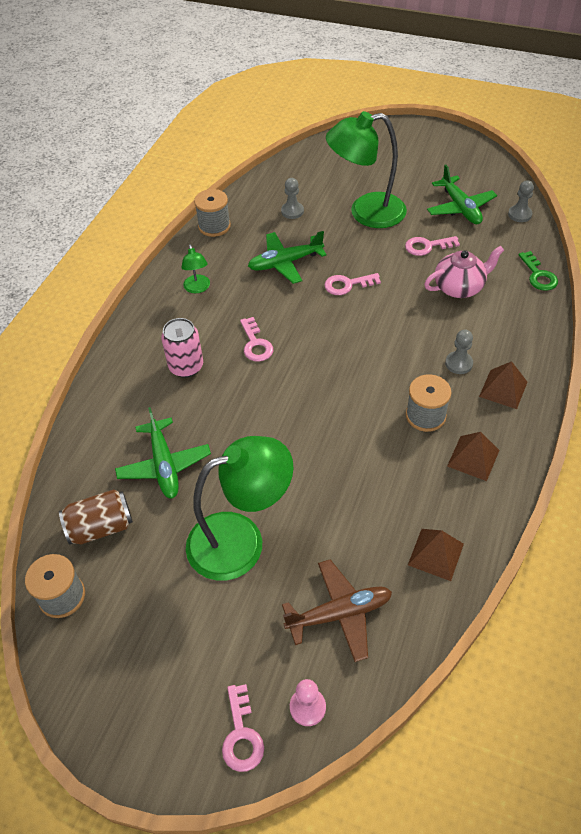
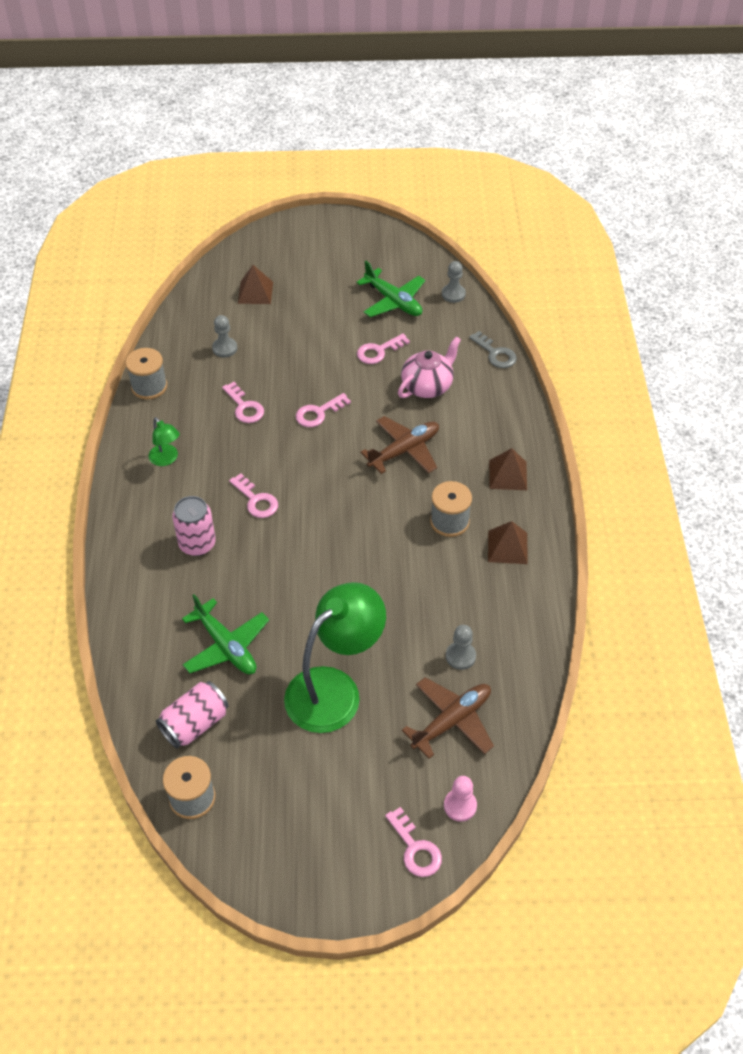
camera: 25 degrees left, 0 degrees up
brown can [59,489,133,545] -> pink can [156,681,229,749]
green plane [248,231,327,284] -> pink key [222,382,264,423]
green lamp [326,111,407,228] -> none
brown pyramid [408,529,464,581] -> brown pyramid moved to [238,265,273,304]
grey pawn [445,329,473,374] -> grey pawn moved to [446,625,476,670]
green key [519,251,558,291] -> grey key [469,331,517,368]
none -> brown plane [360,416,439,474]

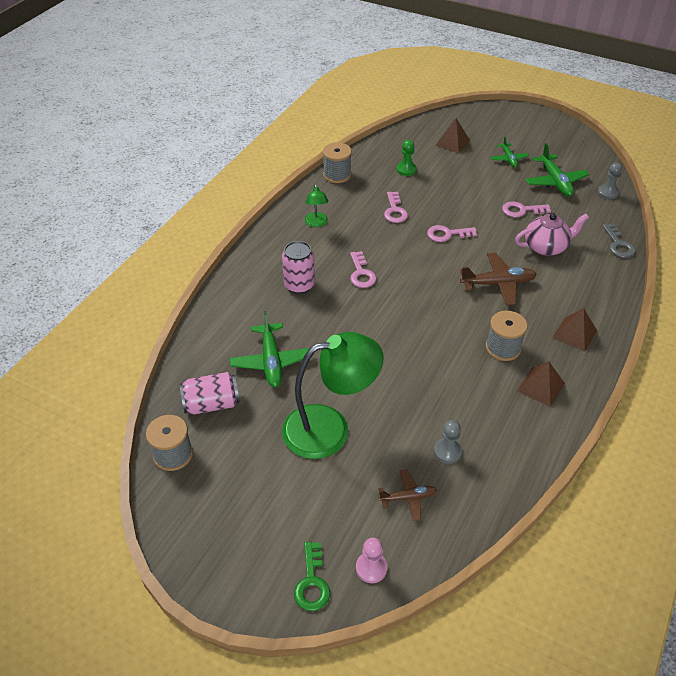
camera: 30 degrees right, 5 degrees down
grey pawn [212,315,237,357] -> green pawn [397,140,417,176]
pink key [385,807,442,877] -> green key [294,542,330,611]
brown plane [402,677,494,759] -> brown plane [378,470,437,521], size x0.61
none -> green plane [491,137,529,167]

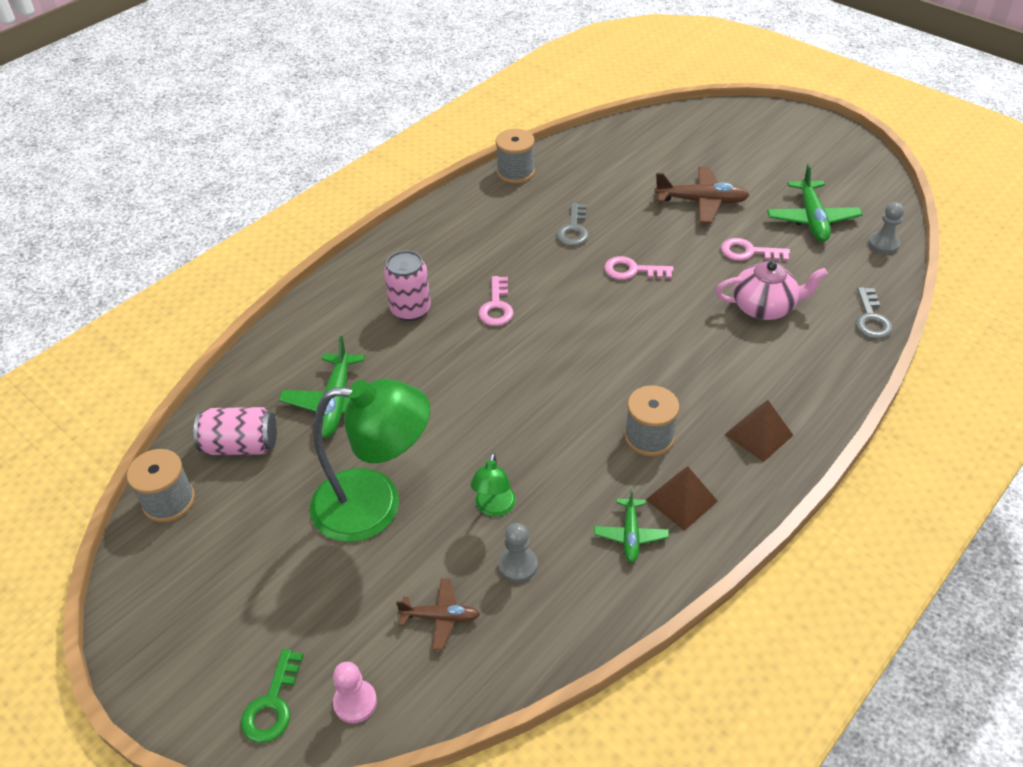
camera: 15 degrees right, 0 degrees up
green lamp [305,184,328,227] -> green lamp moved to [471,452,516,517]
pink key [384,192,408,223] -> grey key [556,203,589,246]
green pawn [397,140,417,176] -> none
brown pyramid [435,118,470,153] -> none
brown plane [460,253,537,306] -> brown plane moved to [654,166,750,223]
green plane [491,137,529,167] -> green plane moved to [594,488,669,563]

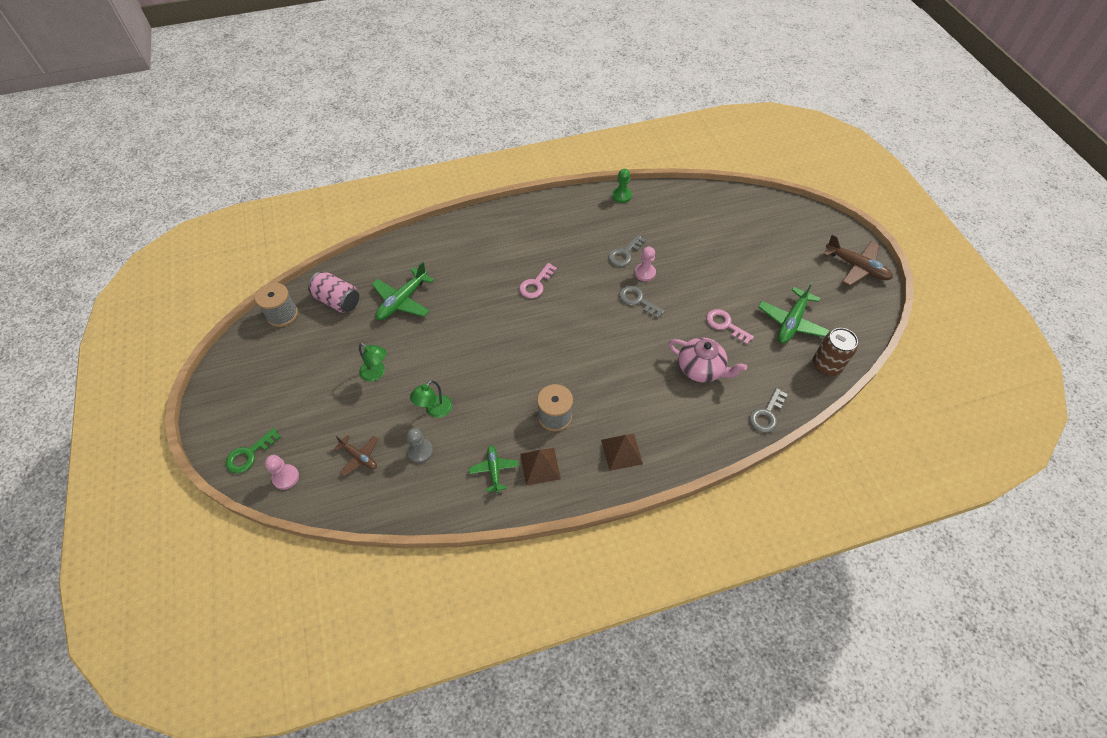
camera: 30 degrees right, 10 degrees up
green lamp [310,379,430,542] -> green lamp [359,343,387,382], size x0.45
pink can [384,250,431,321] -> none
grey spool [496,129,535,184] -> green pawn [612,169,632,203]
green plane [594,488,669,563] -> green plane turned 135 degrees clockwise [469,445,519,493]
pink key [604,256,674,280] -> grey key [619,286,665,319]
brown plane [654,166,750,223] -> brown plane moved to [823,234,893,286]
grey pawn [868,202,904,254] -> brown can [813,328,858,376]
none -> pink pawn [634,247,656,281]

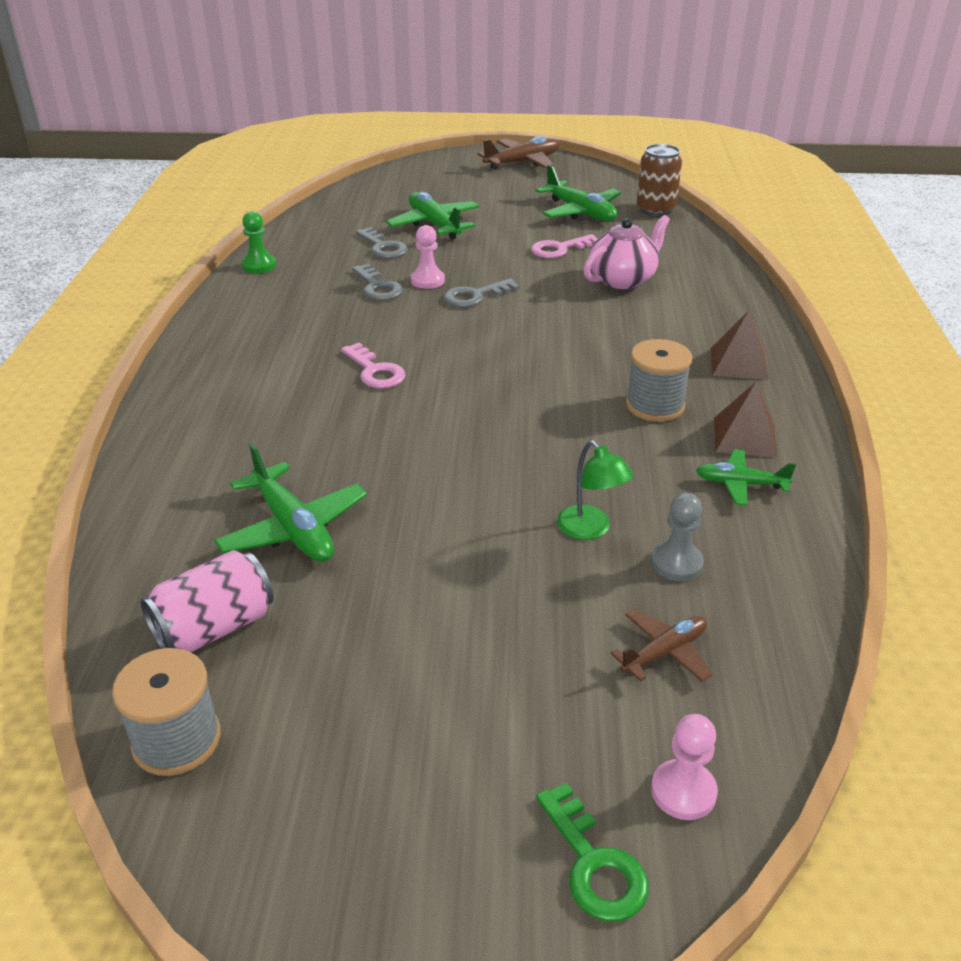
camera: 70 degrees left, 20 degrees down
green lamp [359,343,387,382] -> none
grey key [749,388,788,433] -> grey key moved to [356,227,408,259]
none -> green plane [386,192,479,239]

